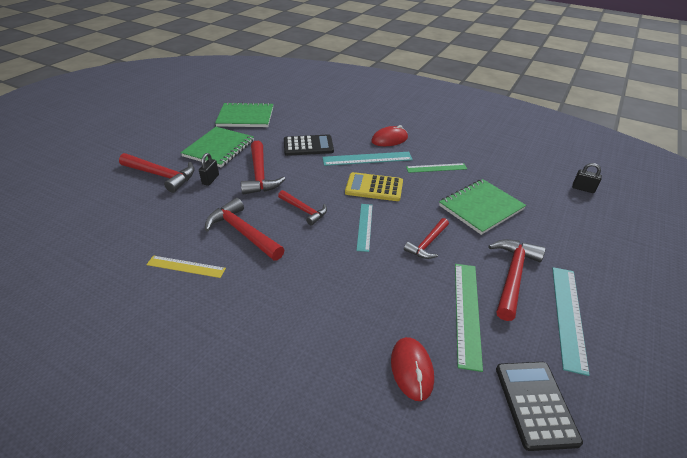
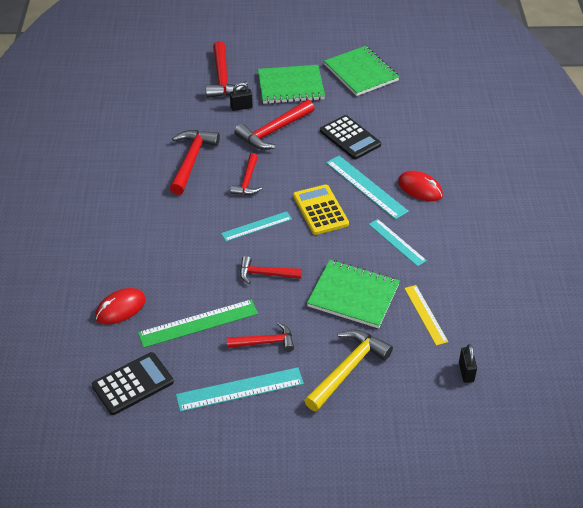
camera: 60 degrees right, 5 degrees up
yellow ruler [146,255,226,278] -> yellow ruler moved to [404,285,448,346]
green ruler [406,163,467,173] -> turquoise ruler [369,219,427,266]
red hammer [488,239,545,321] -> red hammer [227,322,294,352], size x0.64
none -> yellow hammer [304,329,393,411]

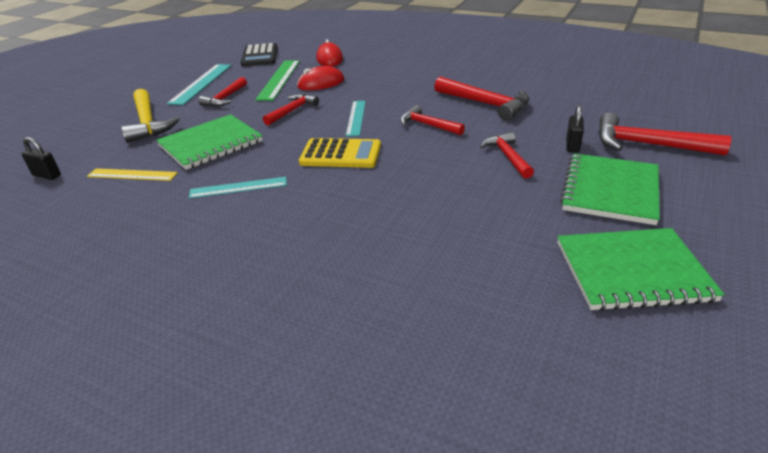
camera: 120 degrees right, 10 degrees down
red hammer [234,99,315,150] -> red hammer [480,132,534,179], size x0.64
black calculator [320,115,381,159] -> none
turquoise ruler [326,156,409,220] -> none
red mouse [398,171,443,201] -> red mouse moved to [297,66,344,90]

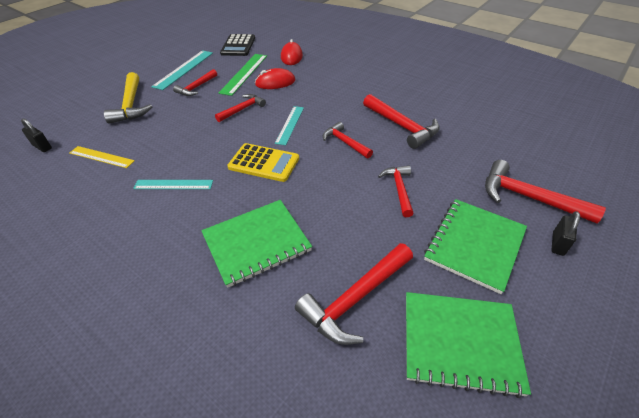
camera: 10 degrees right, 10 degrees up
green notebook [156,114,263,170] -> green notebook moved to [201,200,312,288]
black padlock [566,105,584,152] -> black padlock moved to [551,211,580,256]
none -> red hammer [295,243,413,345]

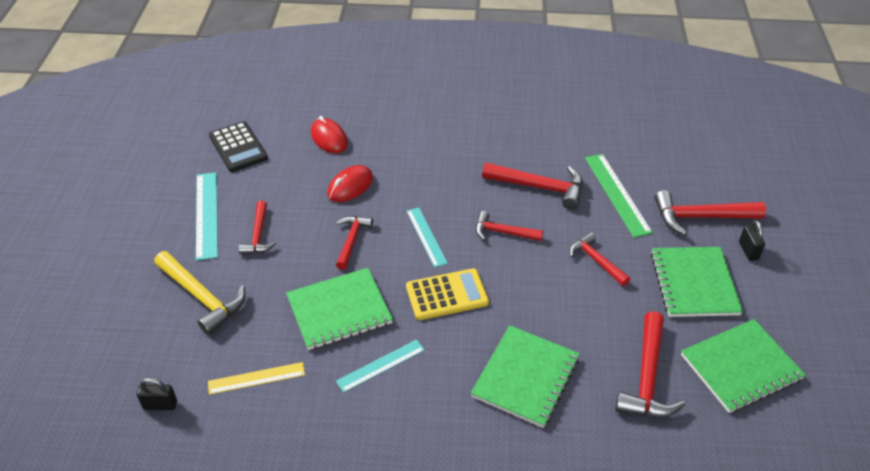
camera: 35 degrees left, 0 degrees up
green ruler [218,54,267,96] -> green ruler moved to [585,154,653,238]
none -> green notebook [286,268,393,350]

